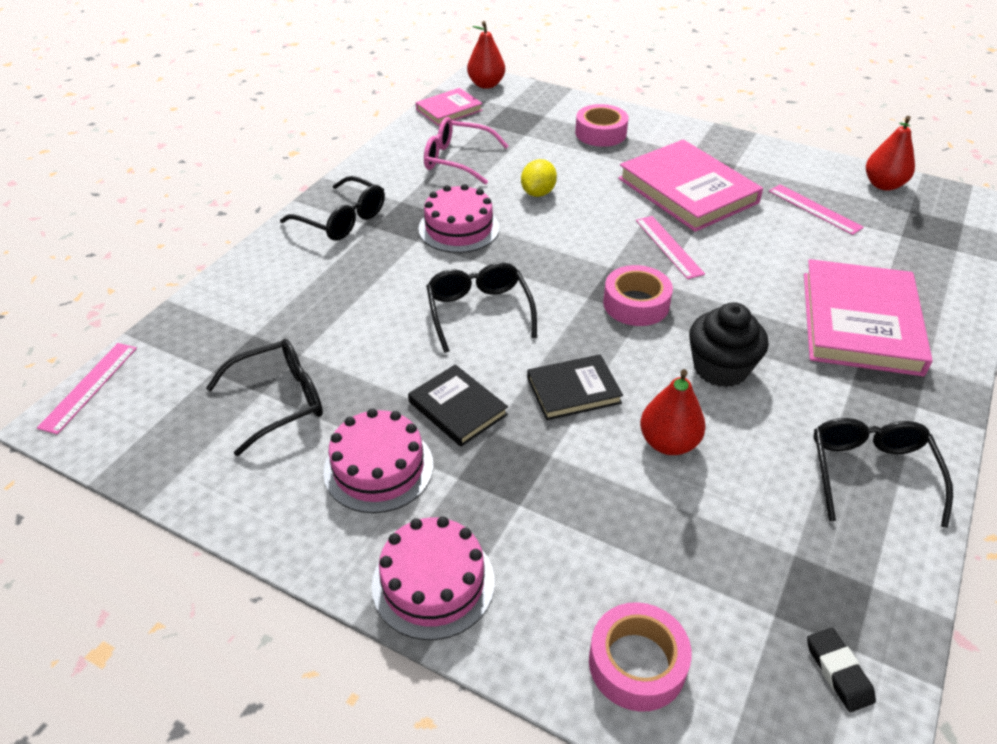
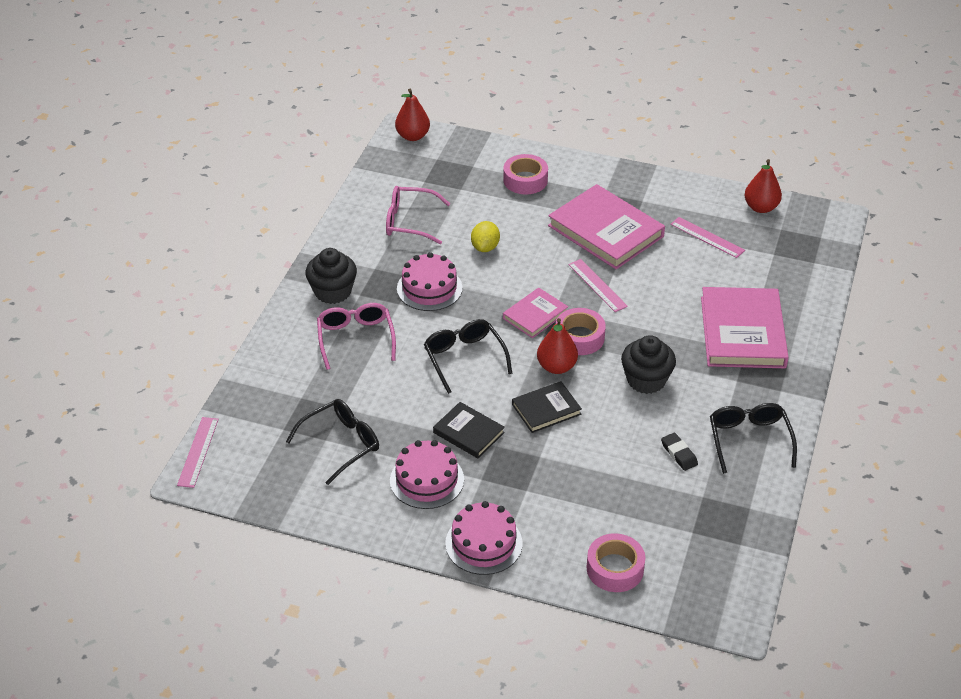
camera: 10 degrees left, 0 degrees up
black glasses [280,176,385,241] -> black cupcake [305,248,357,304]
pink book [416,88,483,126] -> pink book moved to [503,288,568,338]
red pear [640,369,706,455] -> red pear moved to [537,318,578,374]
black eraser [807,628,876,712] -> black eraser moved to [661,433,698,471]
none -> pink glasses [317,303,396,370]

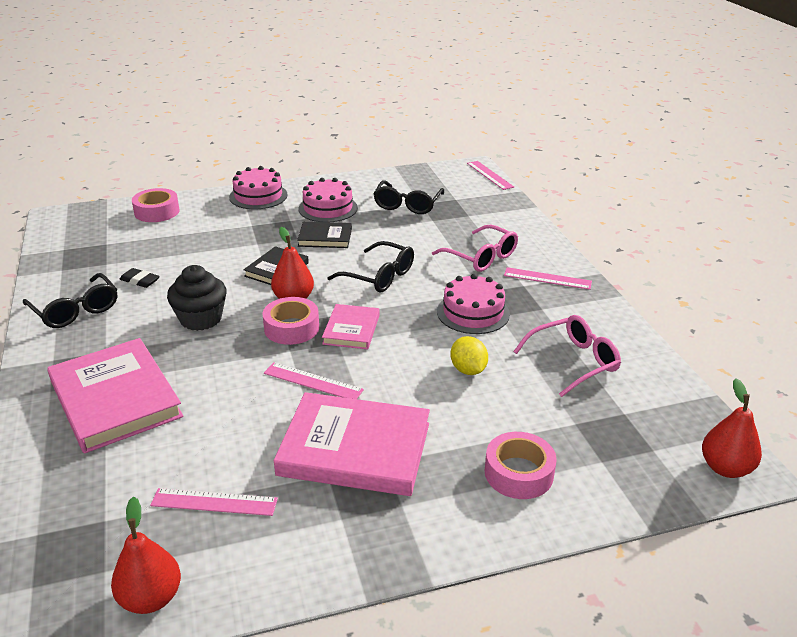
camera: 145 degrees right, 10 degrees down
black cupcake [305,248,357,304] -> pink ruler [504,267,592,290]

